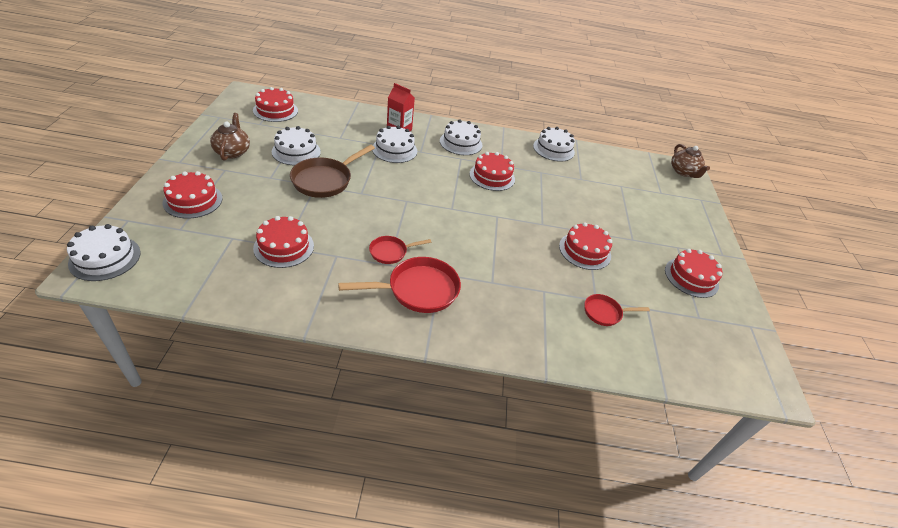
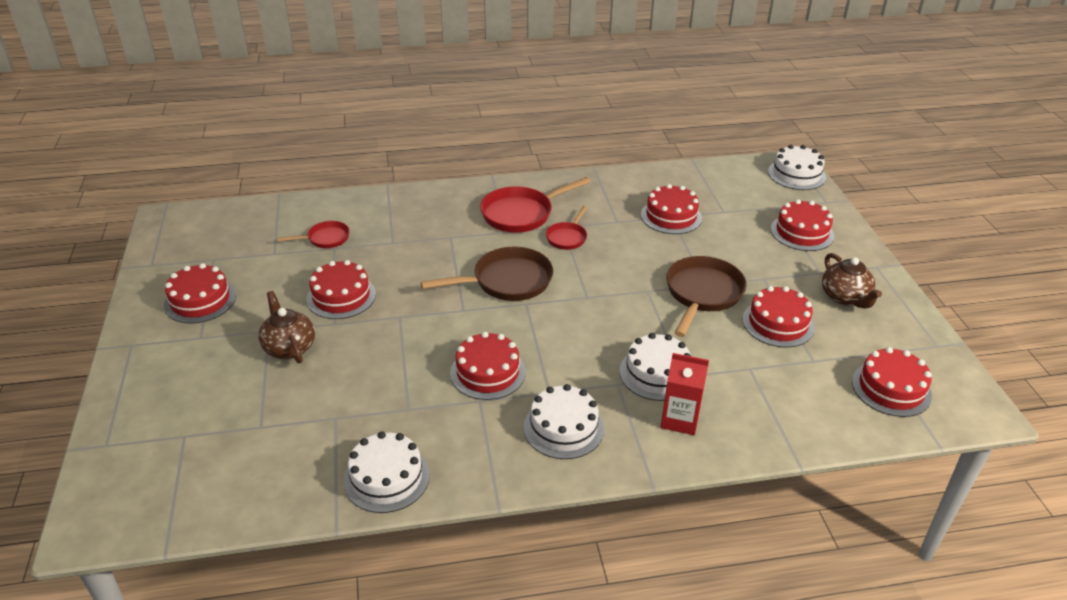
camera: 170 degrees right, 5 degrees down
white cake [272,126,321,165] -> red cake [743,286,815,348]
red pan [369,236,431,264] -> red pan turned 150 degrees clockwise [546,206,588,250]
brown teapot [671,144,710,178] -> brown teapot moved to [258,291,315,363]
none -> brown pan [421,247,553,301]

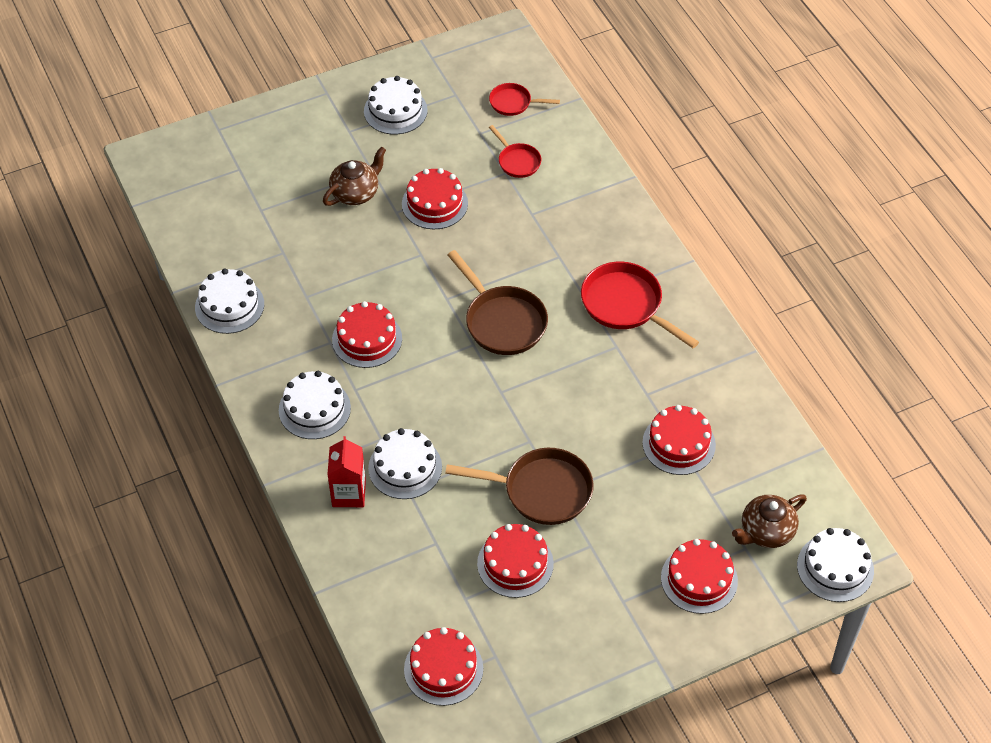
camera: 75 degrees right, 15 degrees up
red cake [164,263,236,324] -> white cake [364,76,428,135]
red pan [546,206,588,250] -> red pan moved to [489,83,560,116]
brown teapot [822,253,882,309] -> brown teapot moved to [732,494,807,548]

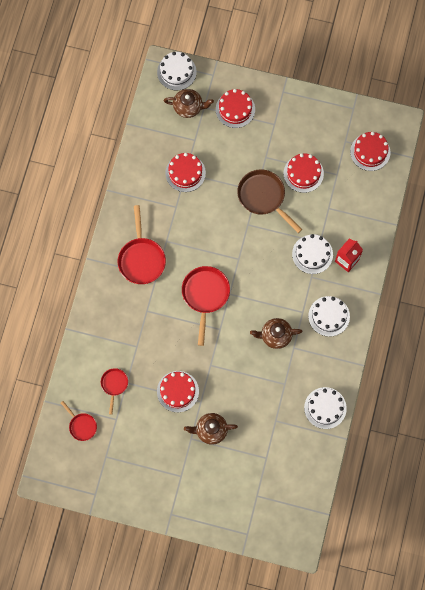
camera: 140 degrees left, 20 degrees up
red cake [332,301,402,368] -> brown teapot [250,318,302,349]
white cake [364,76,428,135] -> none
brown pan [448,250,548,355] -> red pan [182,266,230,346]

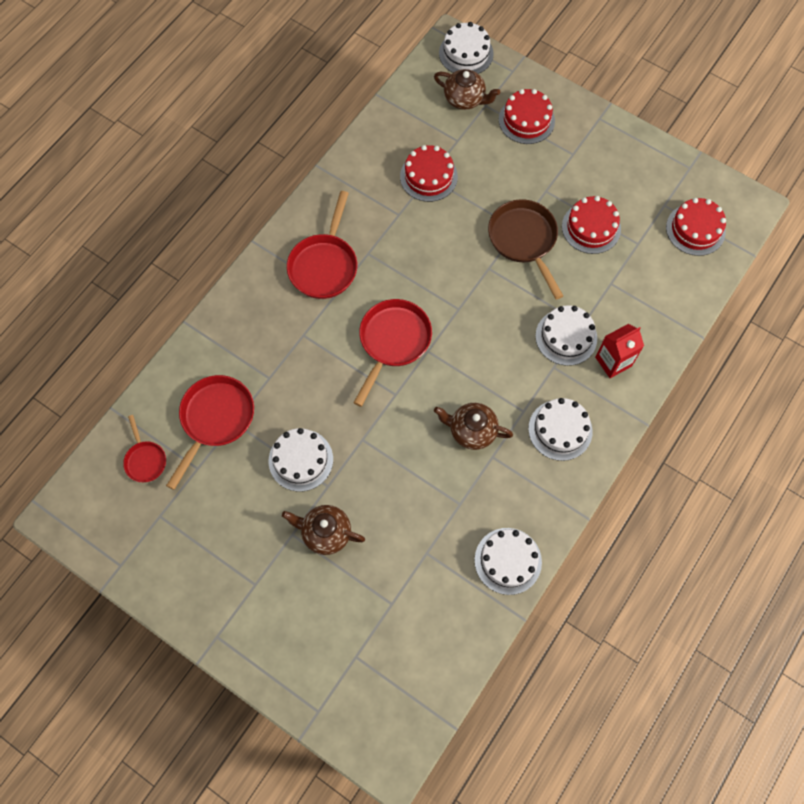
camera: 20 degrees right, 5 degrees down
red pan [101,368,128,414] -> red pan [166,375,254,490], size x1.78
red cake [157,371,199,412] -> white cake [269,428,333,492]

